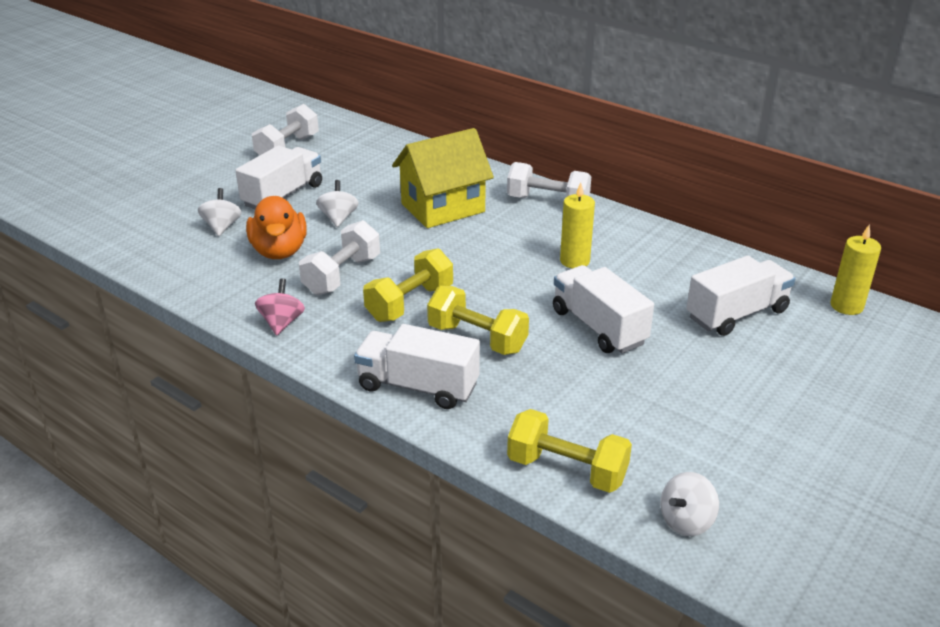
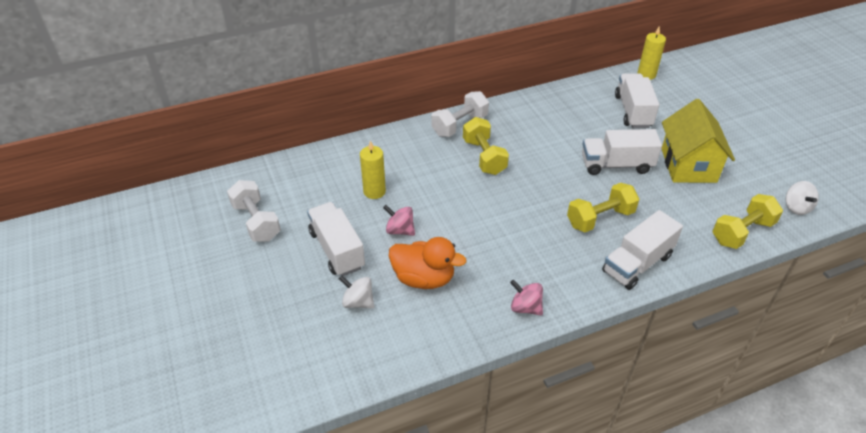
camera: 60 degrees left, 10 degrees up
white dumbbell [299,220,380,295] -> none
white spinning top [316,180,359,227] -> pink spinning top [383,205,415,236]
yellow dumbbell [363,248,453,322] -> yellow dumbbell moved to [463,117,509,175]
yellow house [392,128,494,228] -> yellow house moved to [661,99,735,183]
yellow candle [560,183,595,269] -> yellow candle moved to [360,141,386,199]

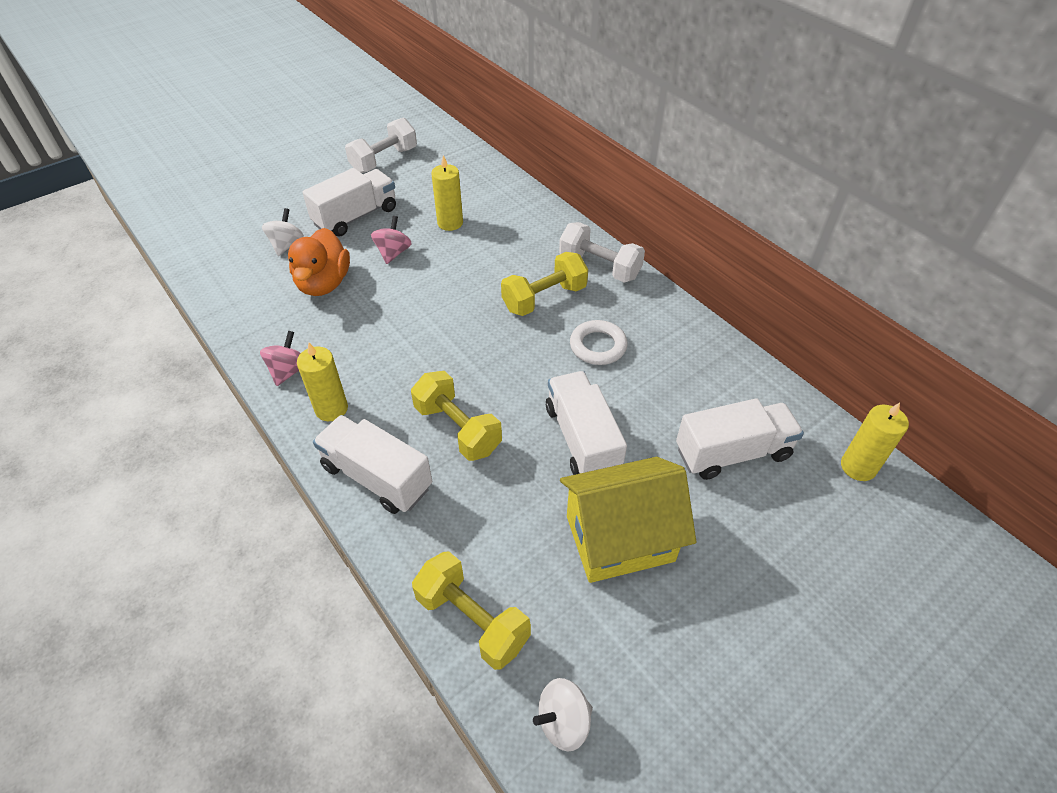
camera: 75 degrees right, 5 degrees up
none -> yellow candle [297,343,348,421]
none -> white ring [570,320,627,365]

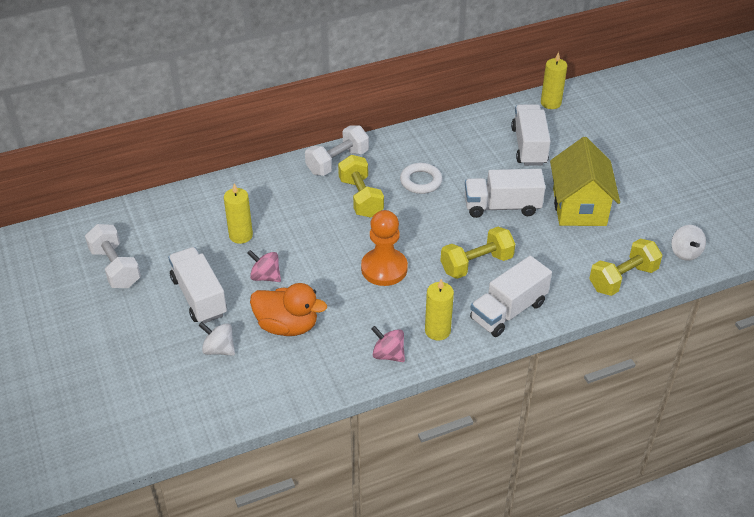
camera: 75 degrees left, 5 degrees down
none -> orange pawn [361,210,408,286]

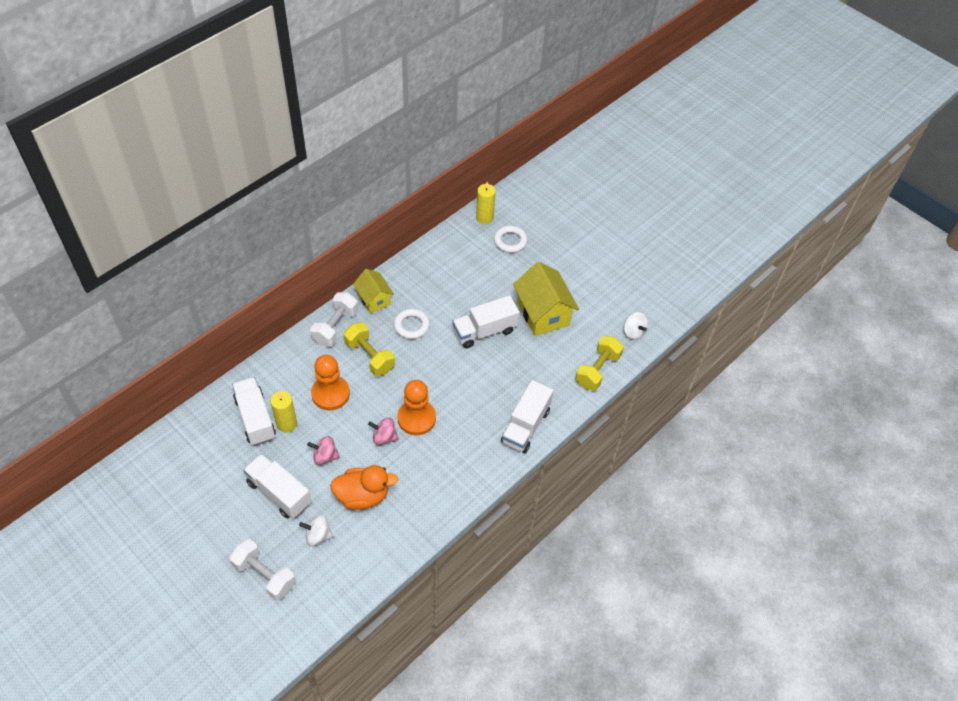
camera: 25 degrees left, 10 degrees up
white dumbbell [85,224,141,288] -> white dumbbell moved to [229,539,296,601]
pink spinning top [371,326,405,362] -> pink spinning top moved to [368,418,399,445]
yellow candle [425,279,454,341] -> none
yellow dumbbell [441,227,515,279] -> none
white truck [511,104,551,166] -> white truck moved to [232,377,276,446]
none -> orange pawn [311,355,350,410]
none -> yellow house [353,269,394,314]
none -> white ring [494,226,527,253]

